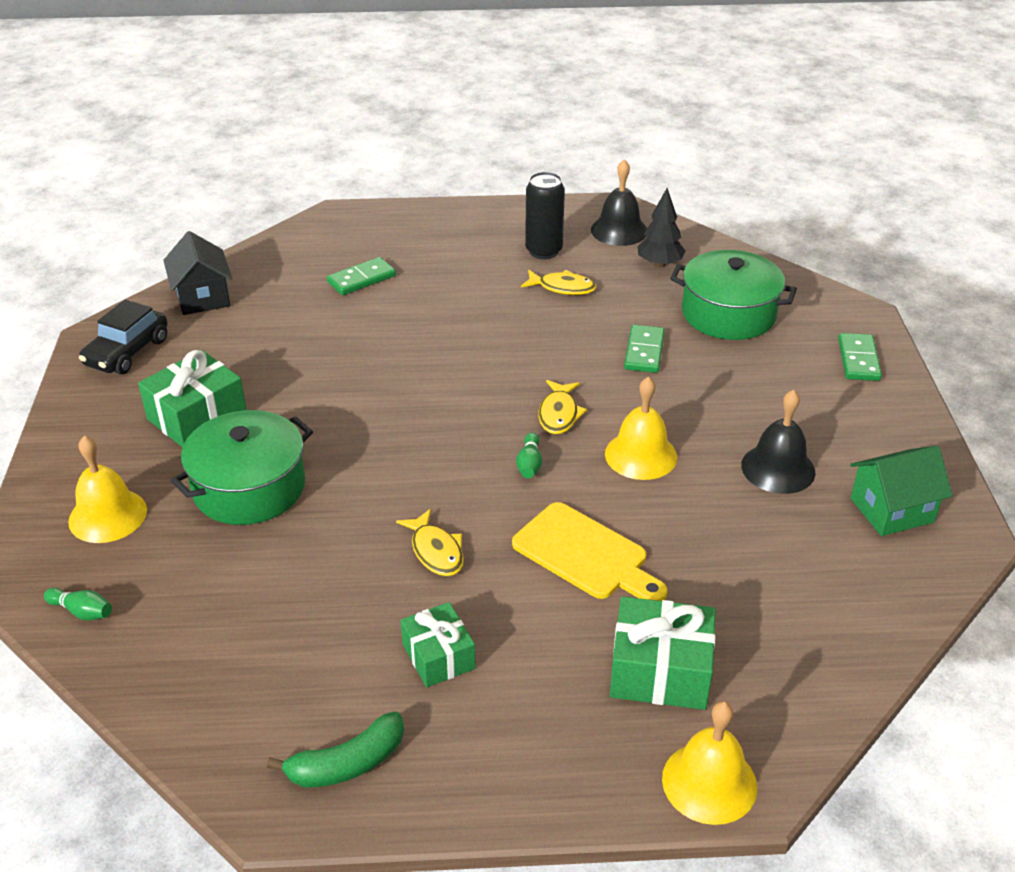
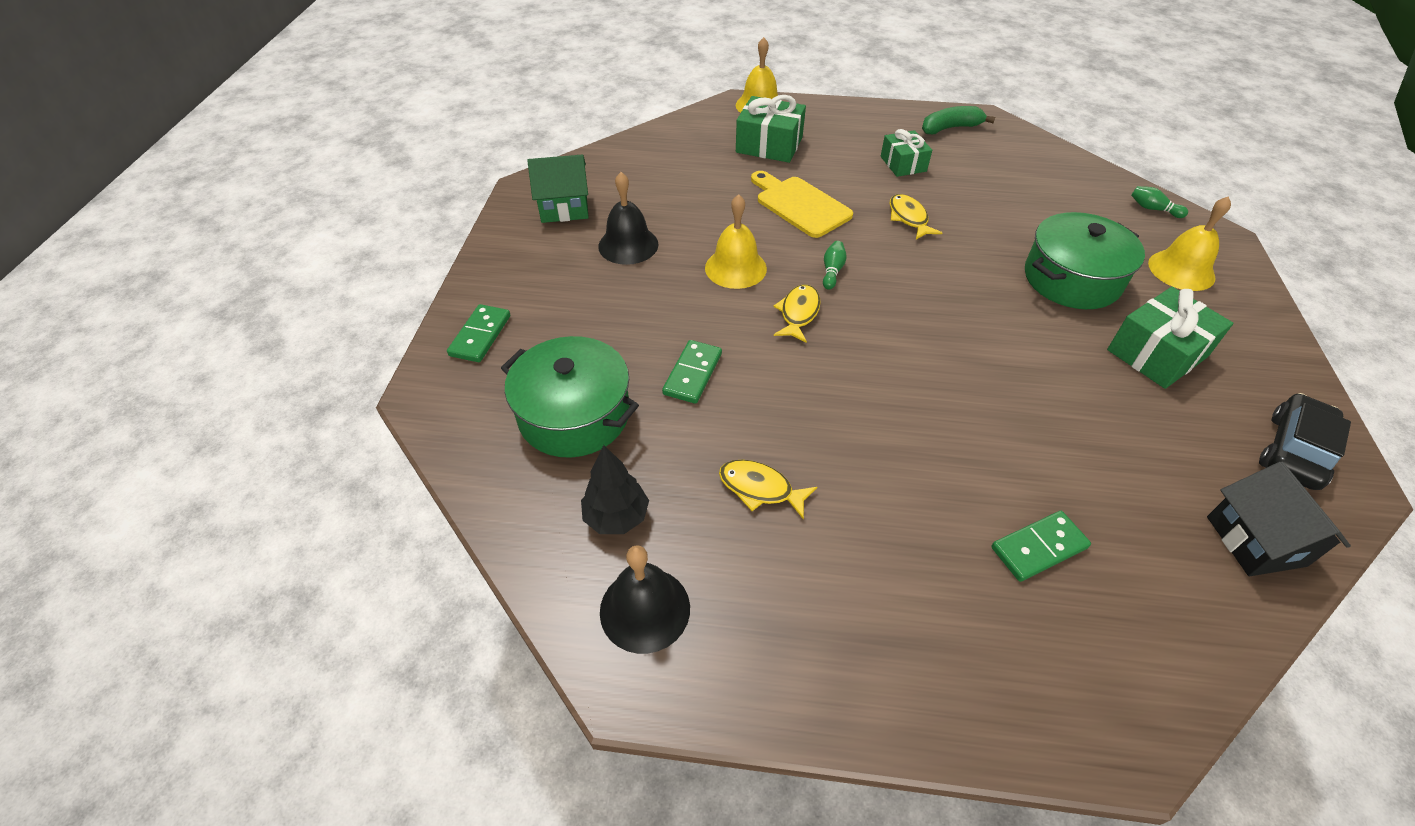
camera: 170 degrees left, 10 degrees up
black can [525,172,565,259] -> none

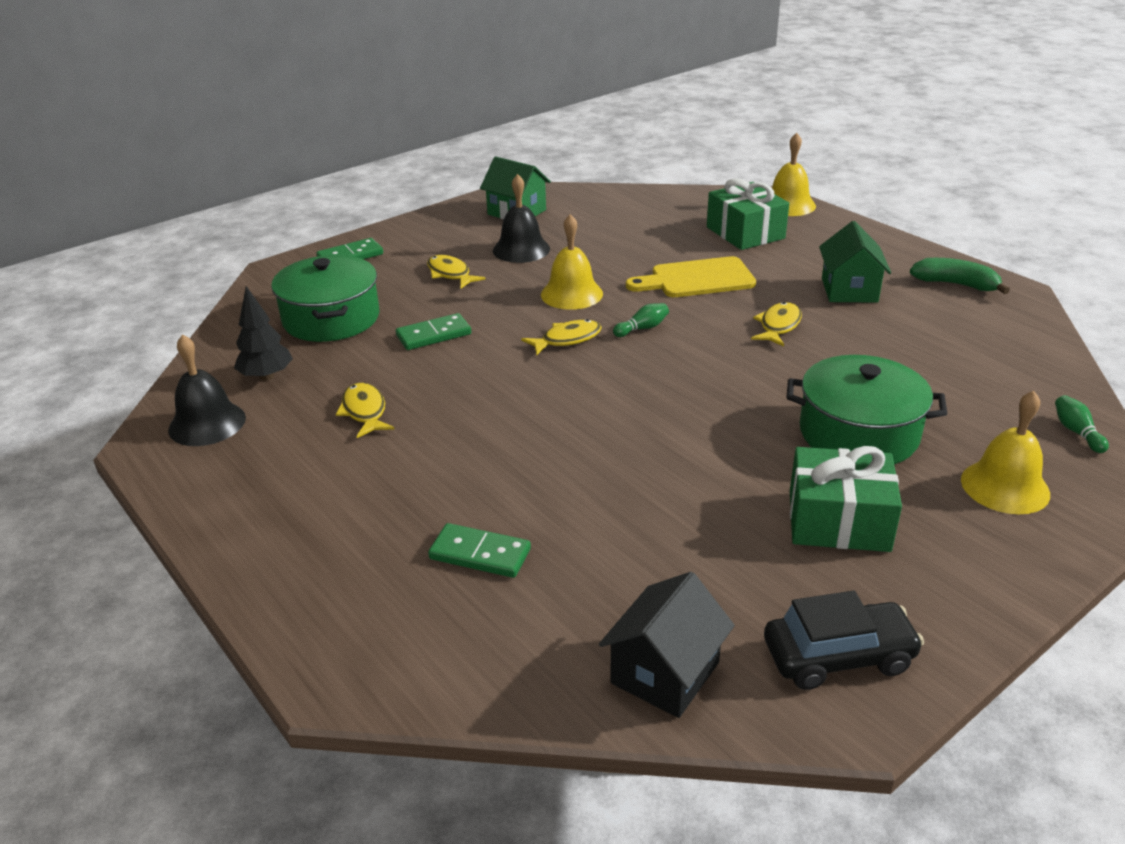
camera: 45 degrees right, 15 degrees down
yellow cutting board [751,171,853,238] -> yellow cutting board turned 105 degrees counterclockwise [626,256,756,297]
green gift [881,129,932,177] -> green house [819,221,891,303]
none -> yellow fish [427,255,486,288]

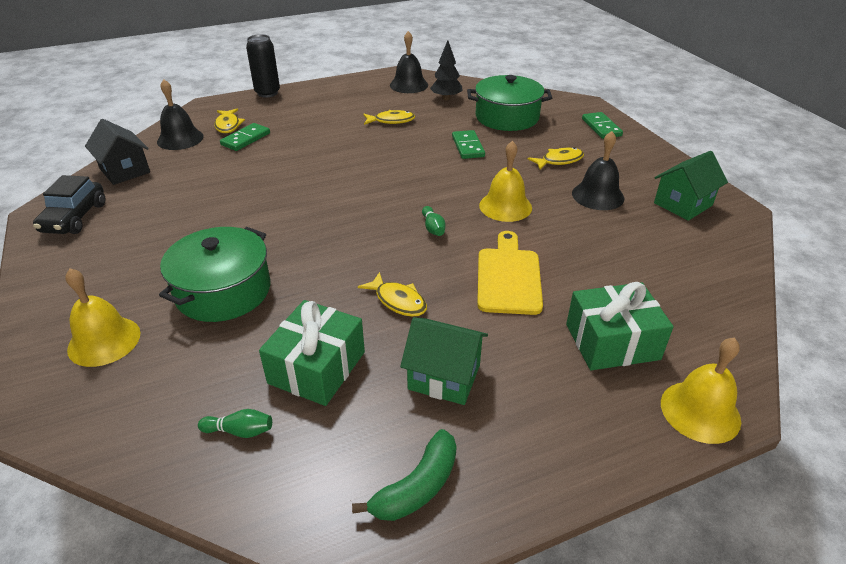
camera: 105 degrees right, 5 degrees up
yellow fish [521,319,602,355] -> yellow fish moved to [214,108,245,133]
green gift [790,446,902,552] -> green gift moved to [259,300,365,406]
green bowling pin [1055,395,1109,453] -> green bowling pin moved to [198,409,272,438]
none -> black bell [157,79,204,150]
none -> black can [246,34,280,98]

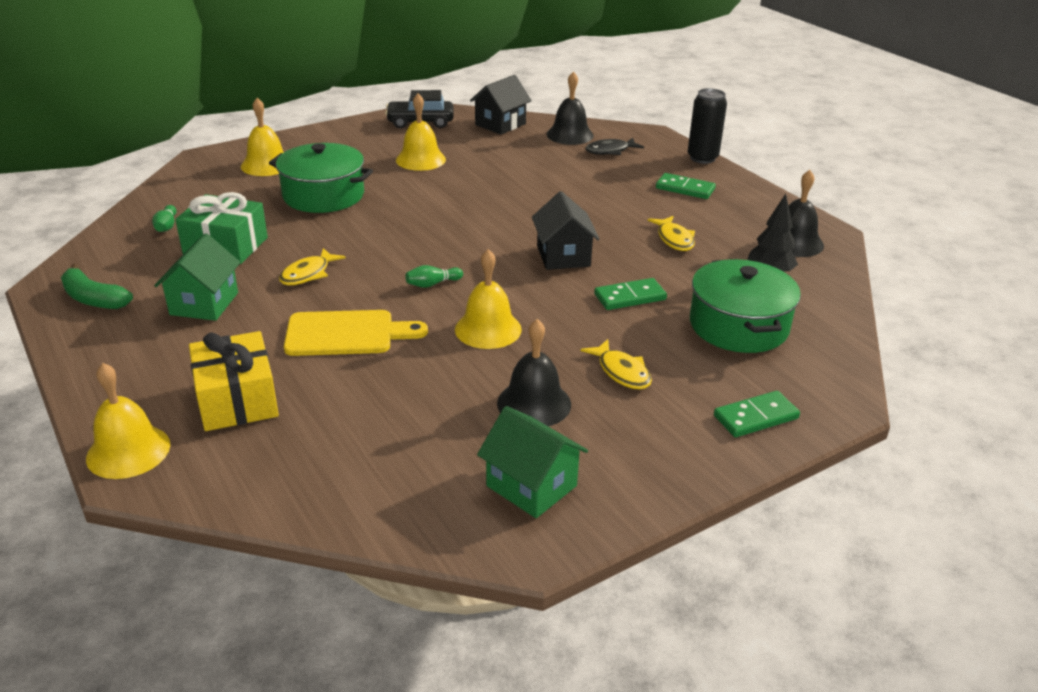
camera: 80 degrees right, 5 degrees down
yellow fish [214,108,245,133] -> black fish [585,138,644,155]
green domino [220,123,270,151] -> green domino moved to [656,173,716,199]
green gift [566,282,673,370] -> yellow gift [189,331,279,431]
none -> yellow bell [396,94,446,171]
none -> black house [532,191,599,270]

